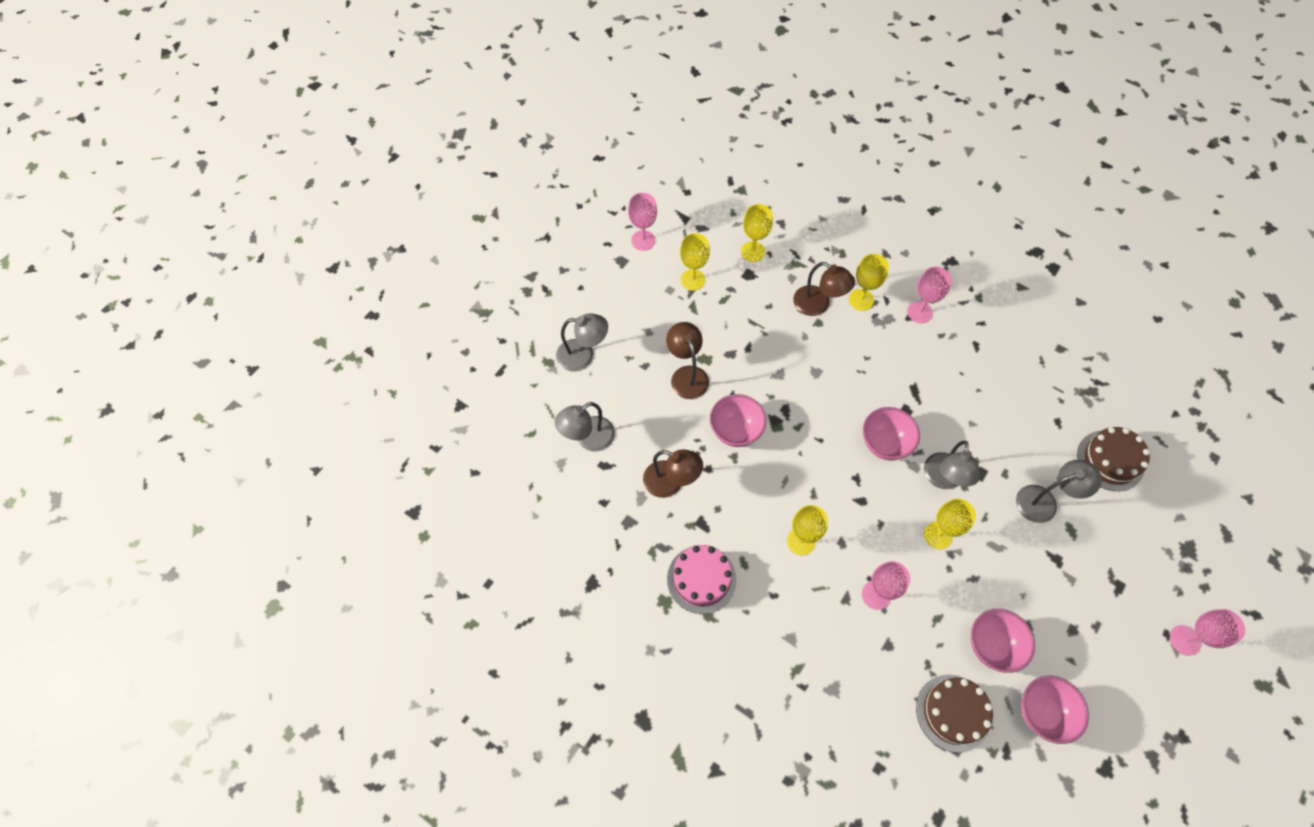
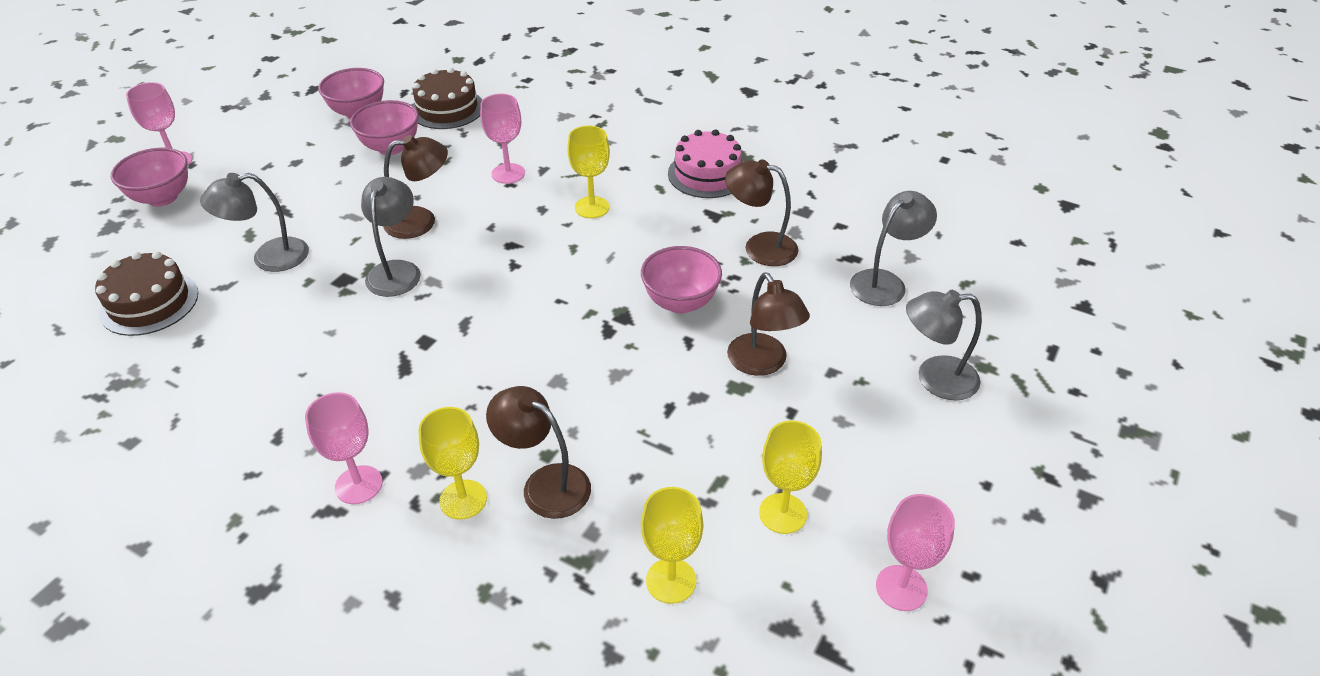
camera: 175 degrees right, 20 degrees down
pink bowl [863,407,920,460] -> pink bowl moved to [111,148,188,207]
yellow goblet [924,499,976,549] -> brown lamp [383,135,448,239]

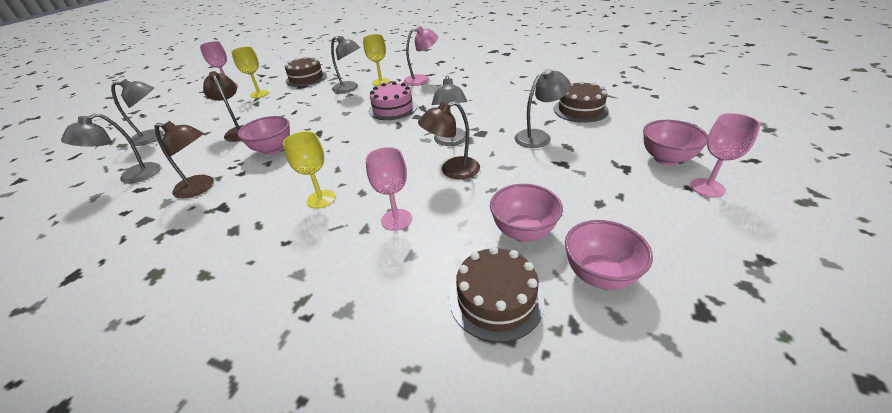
camera: 175 degrees right, 5 degrees down
pink goblet [305,392,383,504] -> pink lamp [404,26,438,86]
brown lamp [486,386,591,519] -> grey lamp [331,36,361,93]
yellow goblet [641,487,703,604] -> brown cake [285,56,327,87]
pink cake [668,129,742,198] -> pink cake moved to [369,81,417,120]

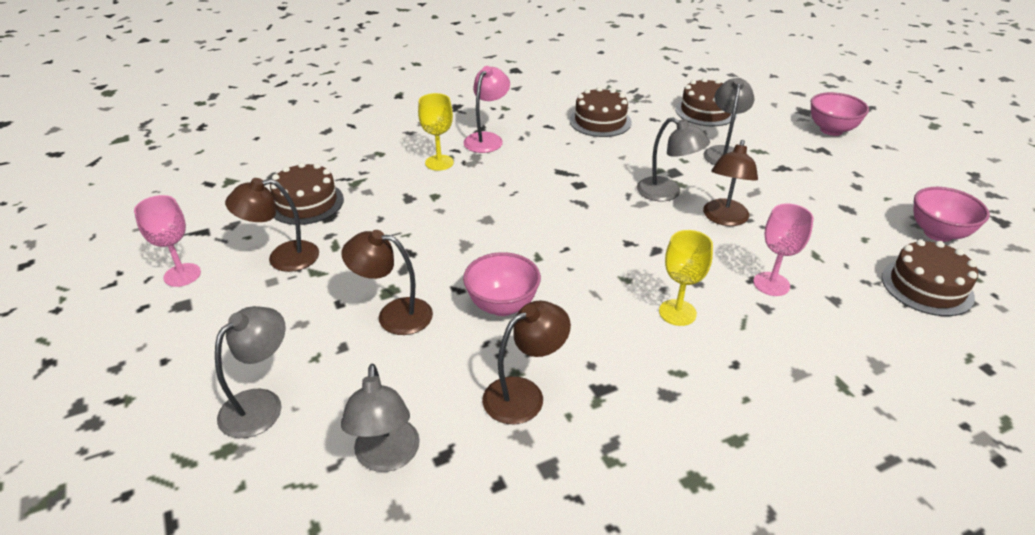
camera: 50 degrees left, 0 degrees up
yellow goblet [231,47,269,98] -> brown lamp [225,178,319,272]
grey lamp [331,36,361,93] -> none
pink cake [369,81,417,120] -> none
pink bowl [490,184,563,242] -> none
pink goblet [690,113,761,197] -> none
none -> brown cake [569,87,632,137]

